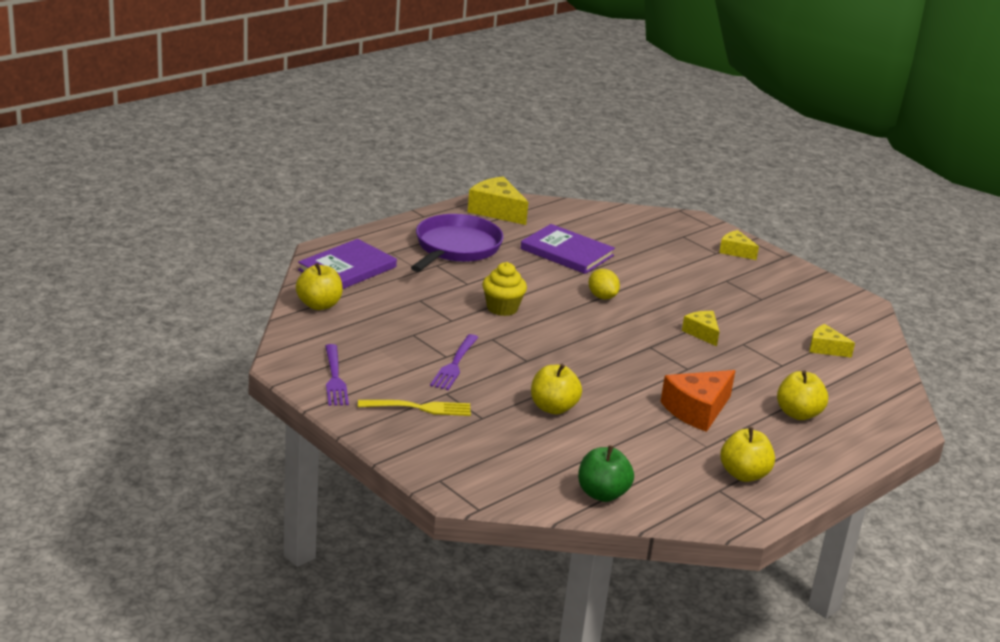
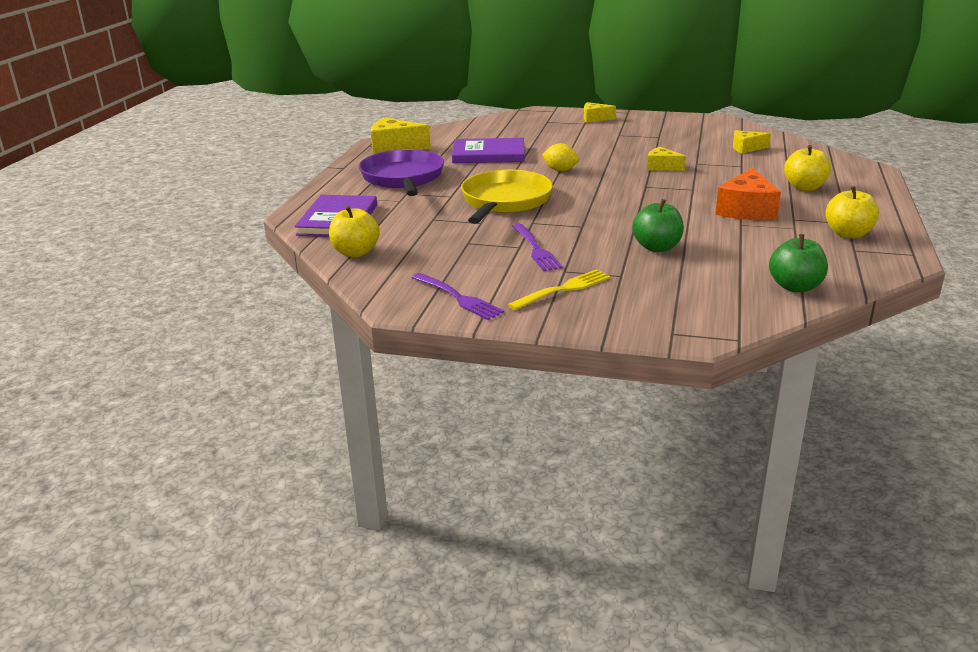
camera: 30 degrees left, 0 degrees up
yellow cupcake [482,262,527,316] -> yellow pan [461,170,553,224]
yellow apple [531,364,582,414] -> green apple [632,199,684,252]

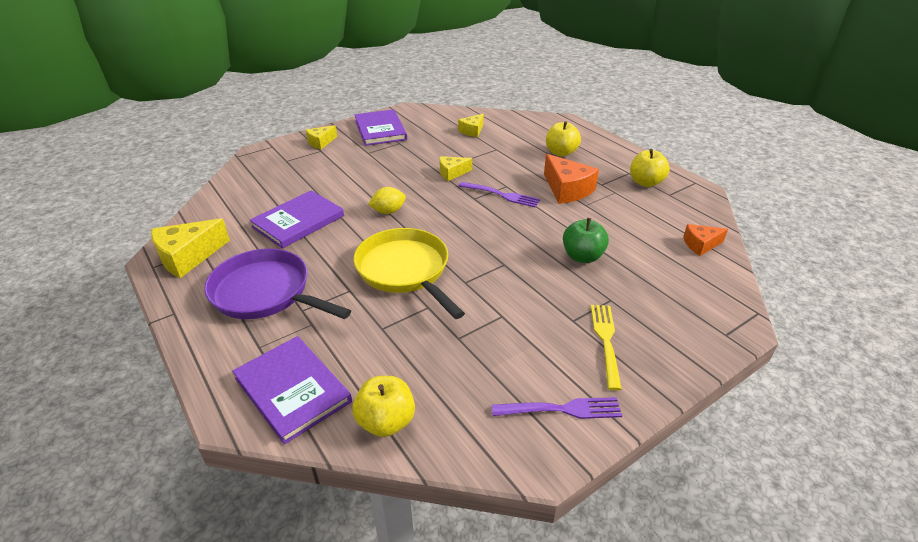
camera: 50 degrees left, 10 degrees up
purple fork [512,224,563,271] -> purple fork moved to [459,182,540,207]
green apple [769,234,828,292] -> orange cheese [683,224,728,256]
none -> purple book [355,109,407,146]

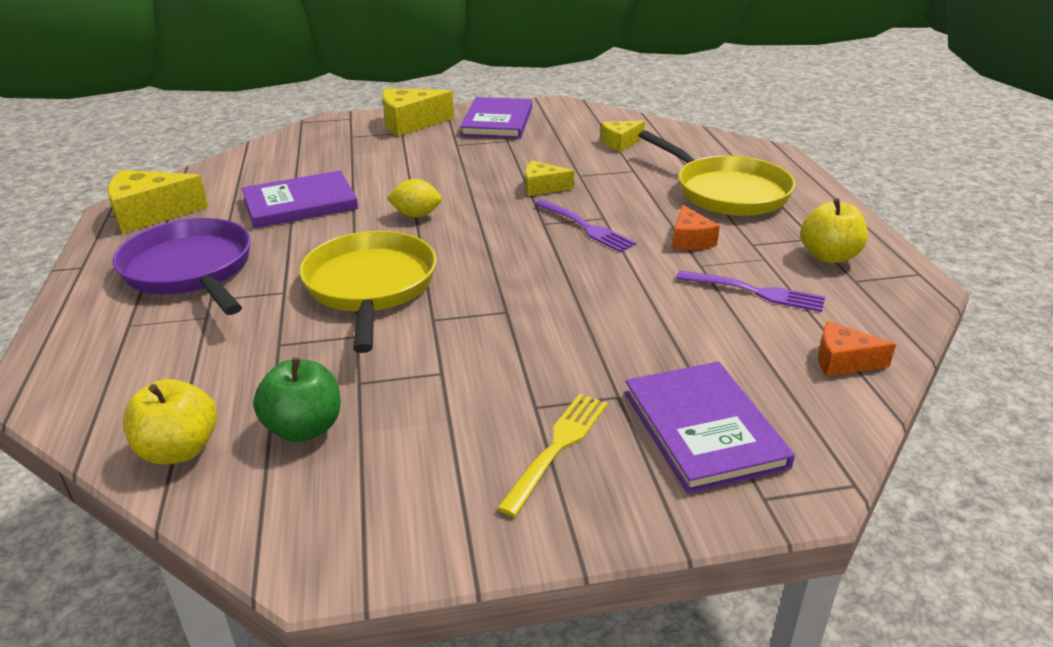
camera: 25 degrees right, 5 degrees down
purple book [232,336,352,444] -> purple book moved to [625,362,795,493]
yellow cheese [306,125,337,149] -> yellow cheese [382,88,454,136], size x1.68
purple fork [492,397,622,419] -> purple fork moved to [676,270,825,312]
orange cheese [544,154,599,204] -> orange cheese [672,205,720,250], size x0.60
yellow apple [546,121,581,157] -> yellow pan [638,130,795,216]
green apple [563,218,609,263] -> green apple moved to [253,357,341,442]

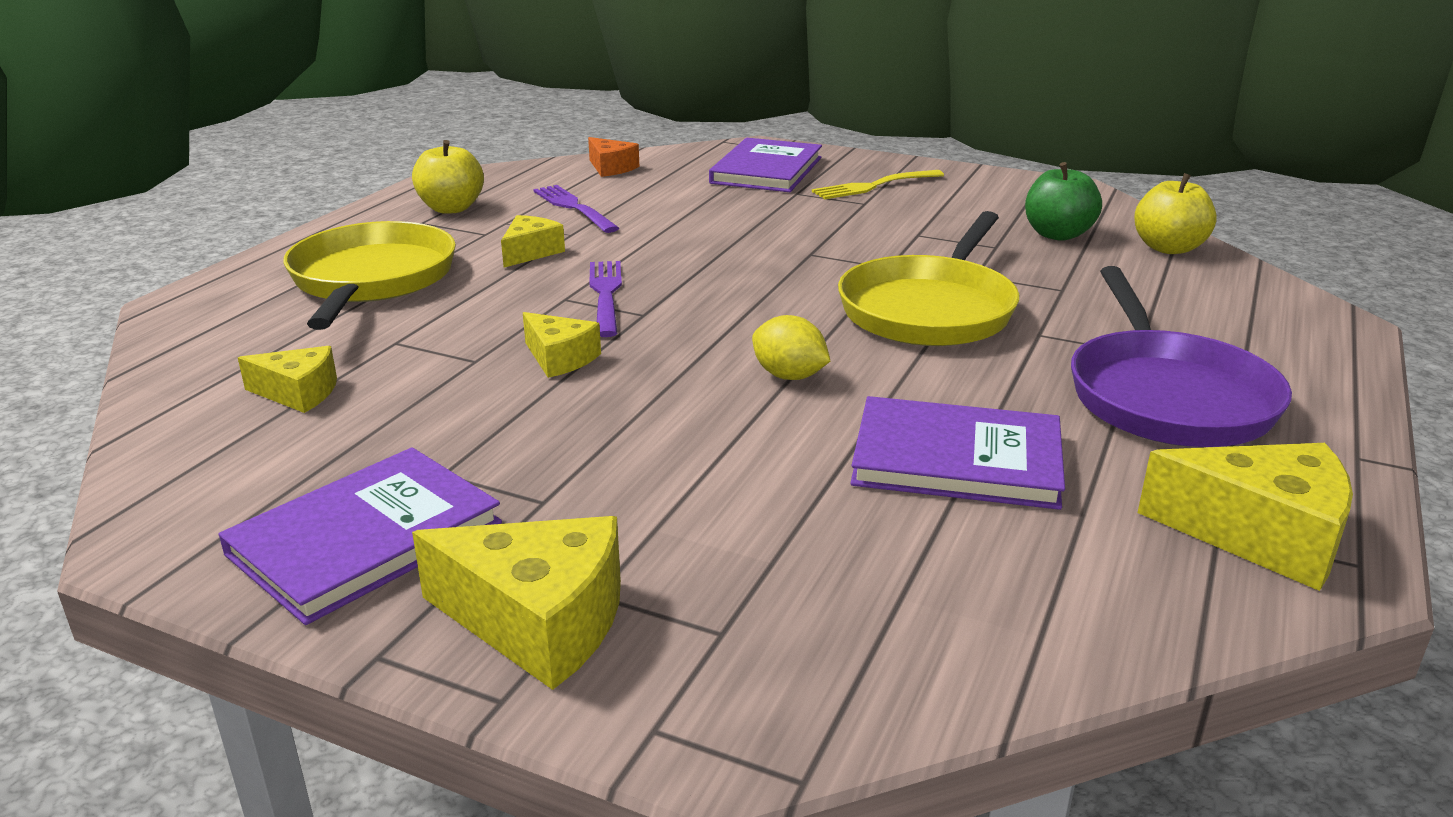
camera: 145 degrees left, 5 degrees down
orange cheese [672,205,720,250] -> yellow cheese [501,215,565,268]

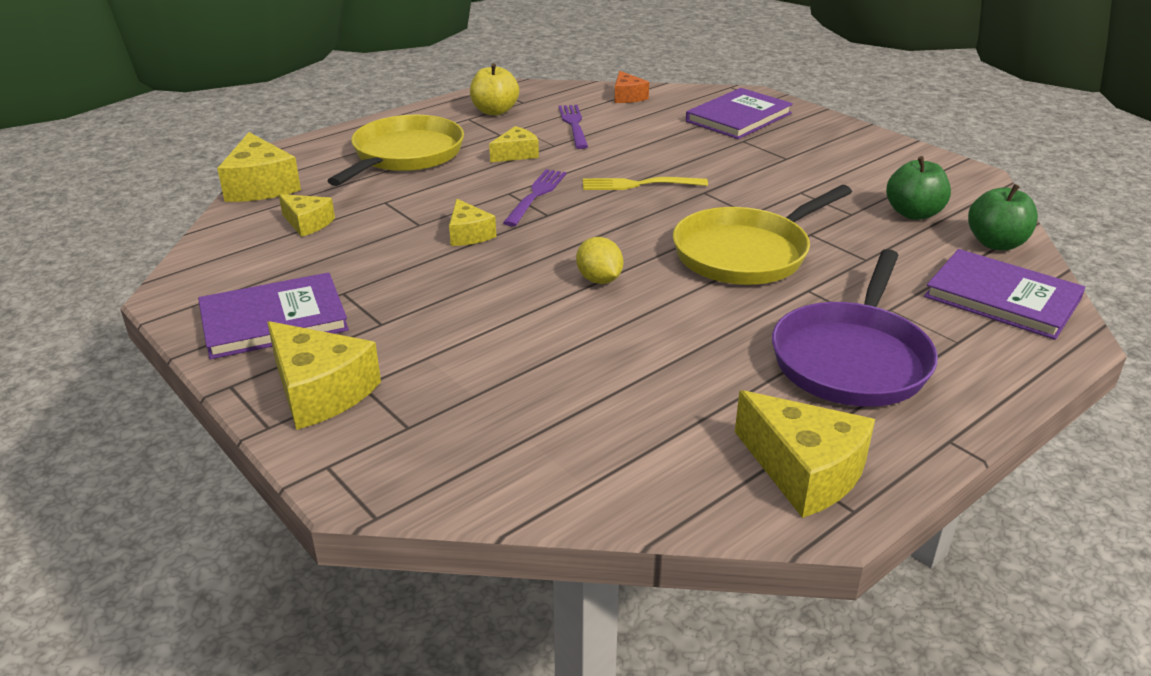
camera: 25 degrees right, 5 degrees up
yellow fork [812,170,944,199] -> yellow fork moved to [583,177,708,190]
purple book [850,396,1065,510] -> purple book moved to [924,249,1085,340]
yellow apple [1134,173,1217,254] -> green apple [968,184,1038,250]
none -> yellow cheese [217,132,301,202]

